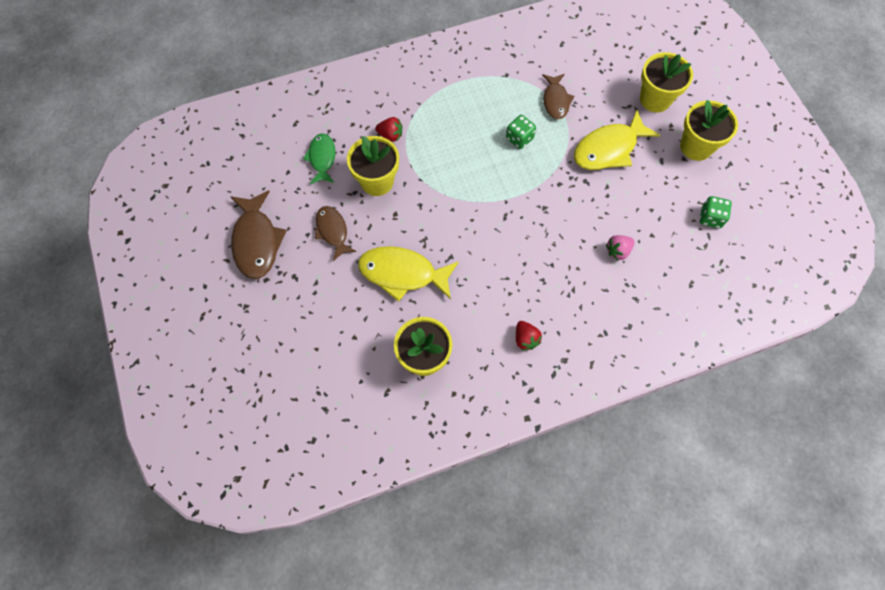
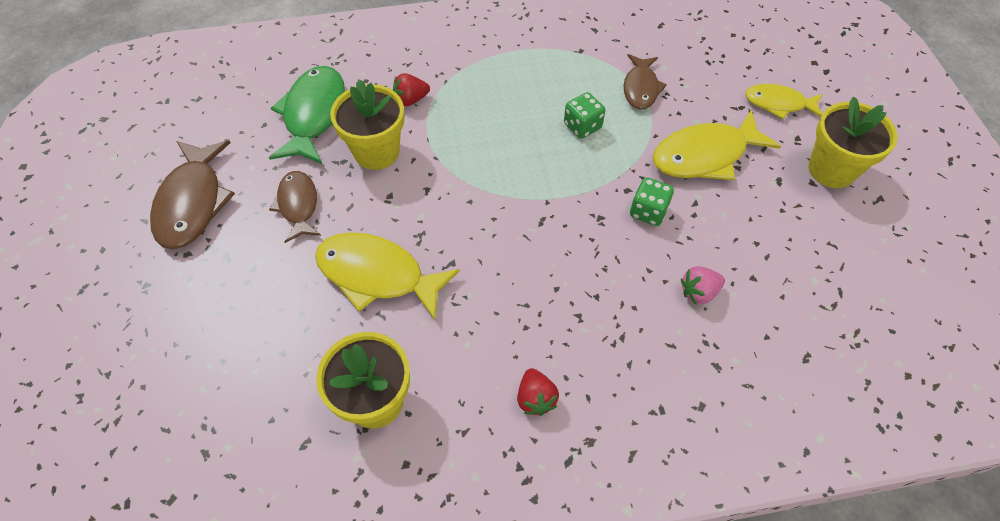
camera: 10 degrees right, 10 degrees down
green fish [303,133,336,184] -> green fish [269,66,345,164], size x1.60
red strawberry [375,117,403,142] -> red strawberry turned 135 degrees clockwise [393,73,430,106]
yellow flower pot [640,52,693,112] -> yellow fish [745,84,822,119]
green dice [700,196,732,228] -> green dice moved to [630,177,674,226]

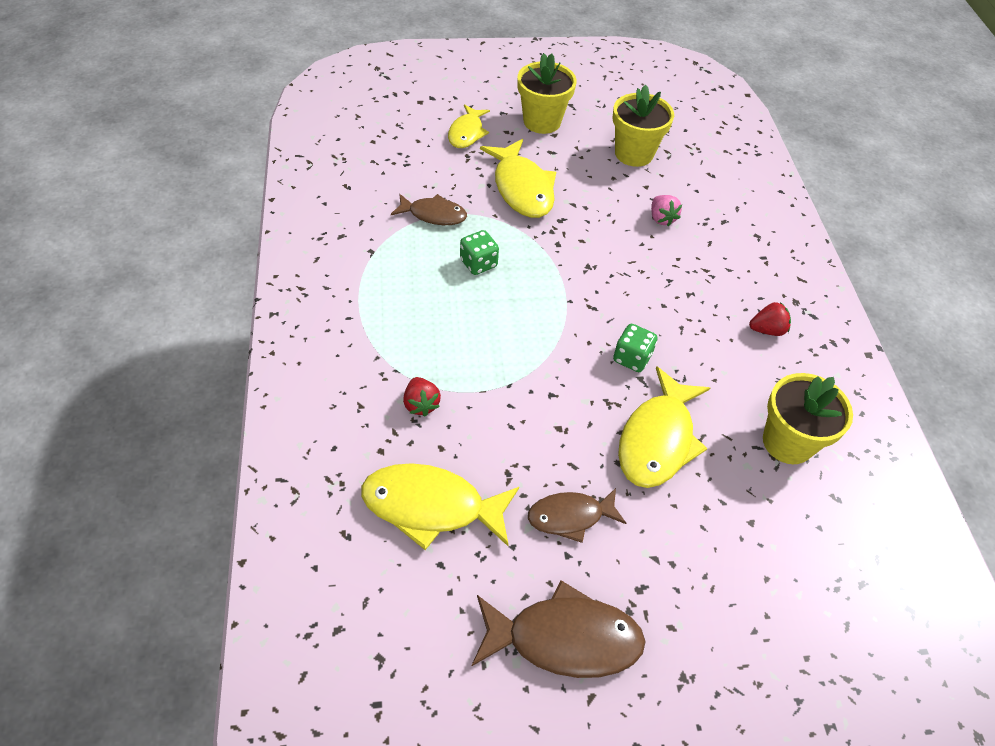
camera: 90 degrees left, 5 degrees down
green fish [269,66,345,164] -> yellow fish [361,463,519,550]
yellow flower pot [330,79,405,170] -> yellow flower pot moved to [613,85,674,167]
green dice [630,177,674,226] -> green dice moved to [613,324,658,372]

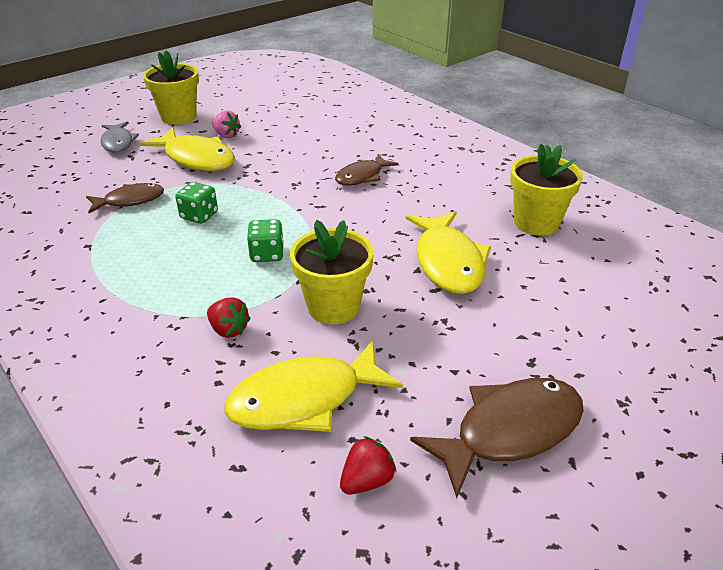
camera: 30 degrees left, 15 degrees down
yellow fish [448,104,490,148] -> grey fish [100,121,139,152]
brown fish [528,488,627,543] -> brown fish moved to [335,154,399,186]
yellow flower pot [613,85,674,167] -> yellow flower pot moved to [290,220,374,324]
green dice [613,324,658,372] -> green dice moved to [247,219,284,262]
pink strawberry [651,195,682,226] -> pink strawberry moved to [212,111,241,138]
red strawberry [749,302,791,336] -> red strawberry moved to [340,436,397,495]

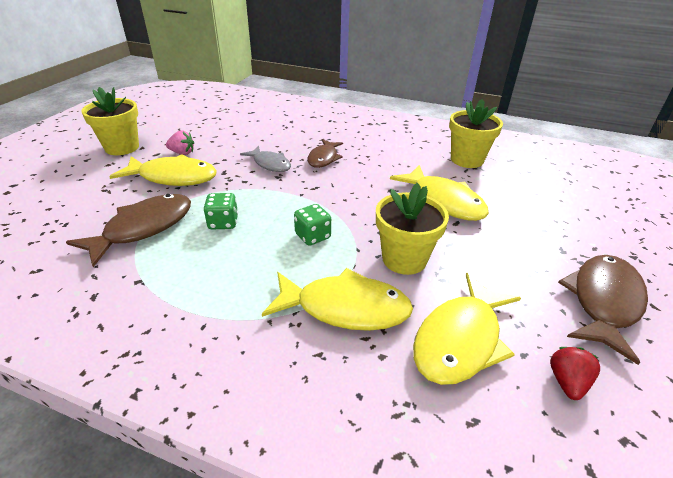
camera: 30 degrees left, 0 degrees up
brown fish [86,183,164,213] -> brown fish [66,194,191,267], size x1.60
grey fish [100,121,139,152] -> grey fish moved to [240,146,291,172]
red strawberry [207,297,251,338] -> yellow fish [262,268,413,331]

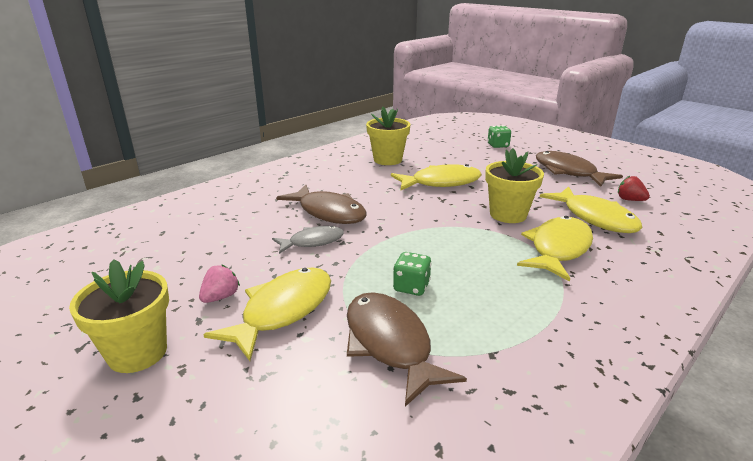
camera: 65 degrees left, 10 degrees down
green dice [294,204,331,246] -> green dice moved to [487,125,511,148]
brown fish [307,139,343,168] -> brown fish [276,185,367,224], size x1.60

